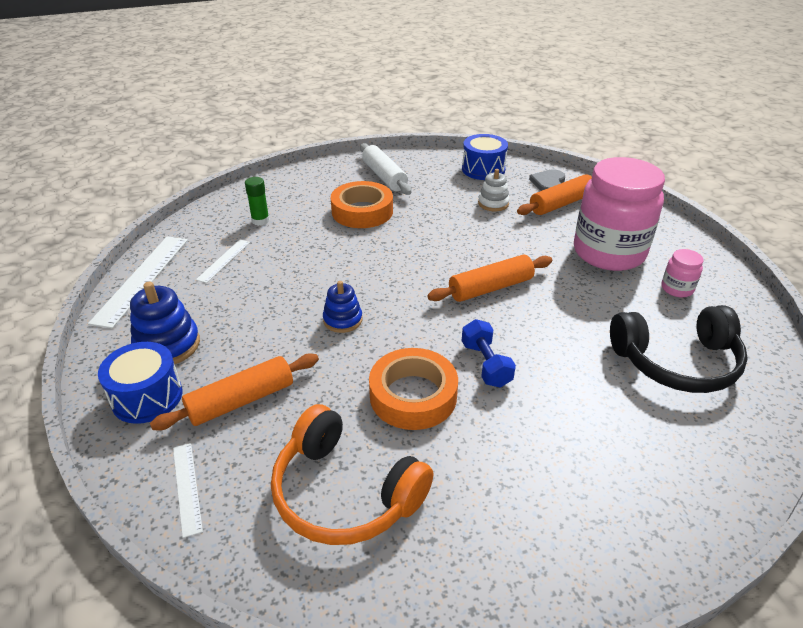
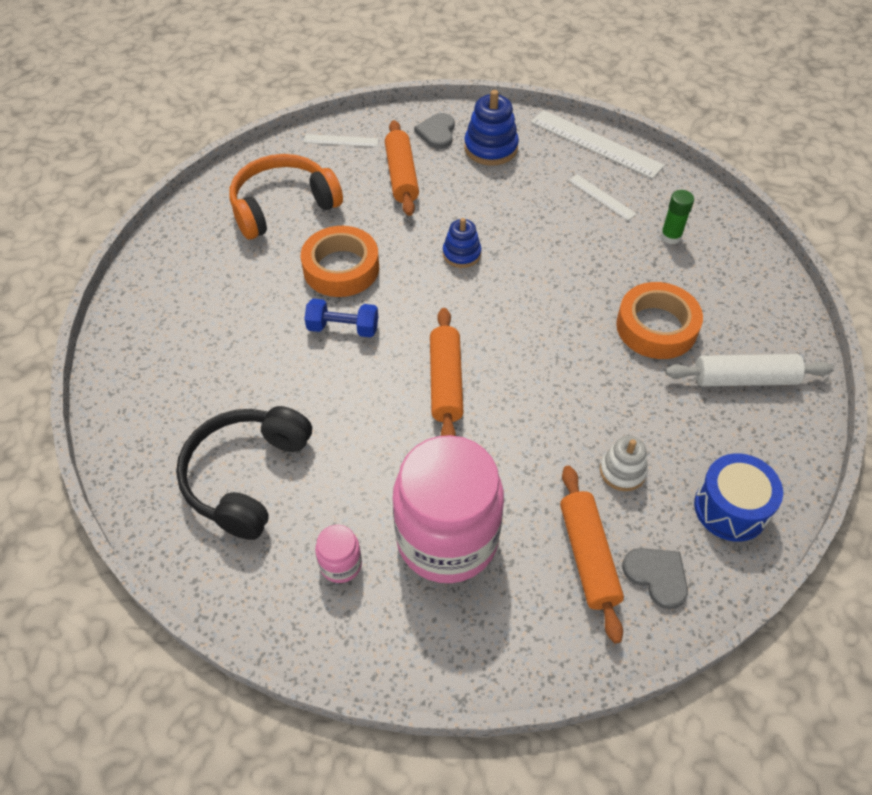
camera: 115 degrees right, 15 degrees up
blue drum [98,342,182,424] -> grey heart [414,113,455,149]

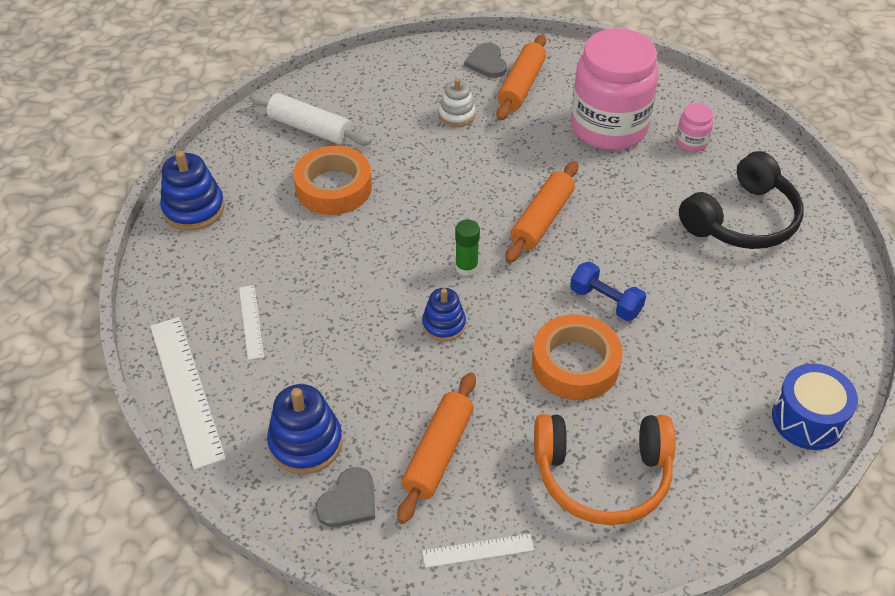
camera: 150 degrees left, 5 degrees down
white ruler [304,134,379,147] -> white ruler turned 45 degrees counterclockwise [422,534,534,568]
green glue stick [660,190,694,244] -> green glue stick moved to [455,219,480,276]
blue drum [694,453,783,542] -> blue drum moved to [772,364,858,450]
none -> blue stacking toy [160,151,225,231]

